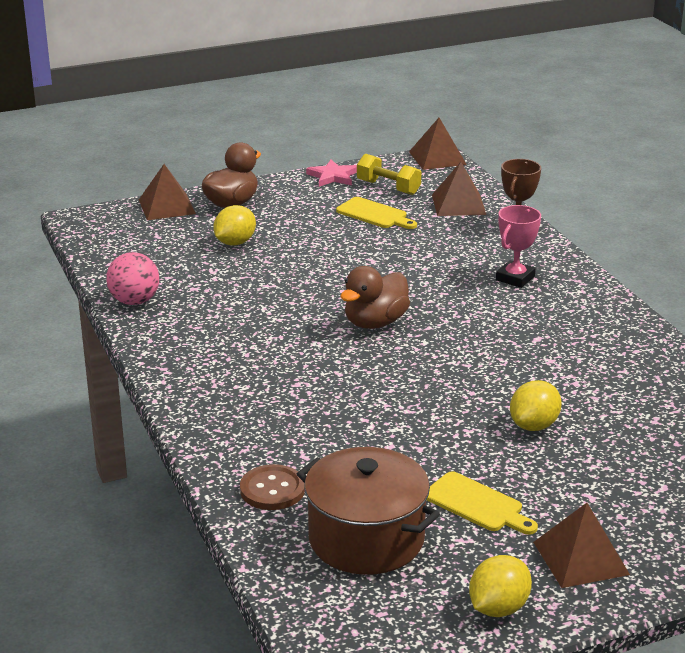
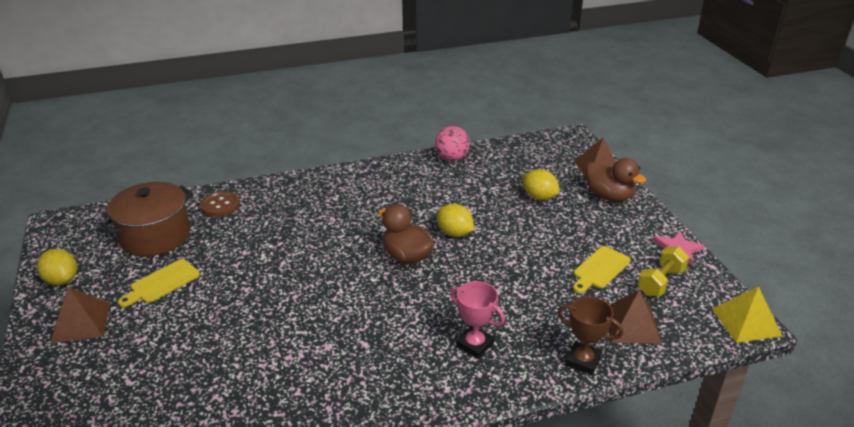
camera: 95 degrees right, 5 degrees up
brown pyramid [409,118,467,170] -> yellow pyramid [712,286,782,343]
yellow lemon [510,380,562,431] -> yellow lemon moved to [437,204,474,237]

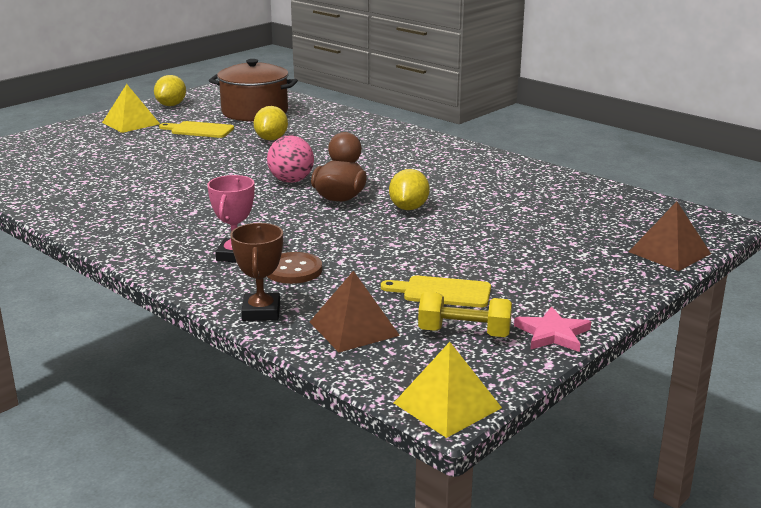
camera: 60 degrees right, 10 degrees down
brown pyramid [50,287,111,343] -> yellow pyramid [102,84,160,133]
brown button [200,191,240,217] -> brown button moved to [267,252,322,284]
pink ball [435,126,470,161] -> pink ball moved to [267,135,314,183]
yellow lemon [522,169,560,200] -> yellow lemon moved to [254,106,288,140]
brown duck [586,158,646,202] -> none

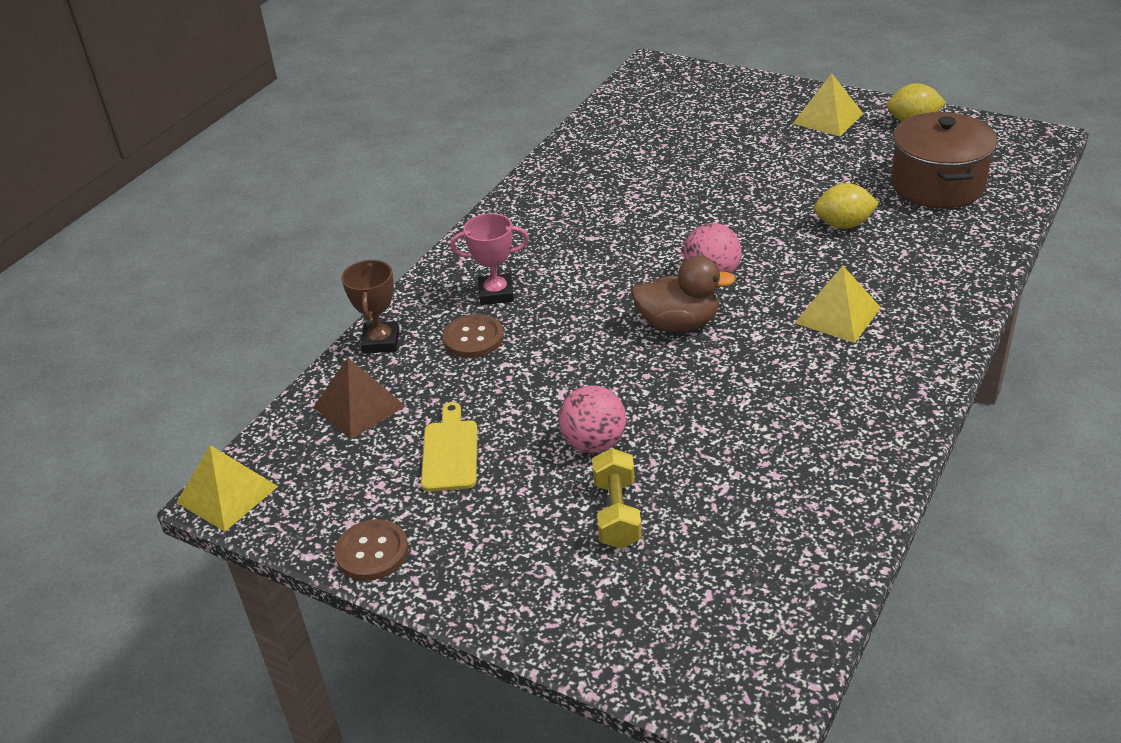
camera: 80 degrees right, 15 degrees up
yellow cutting board [159,121,234,138] -> none
brown trophy [230,223,283,321] -> brown trophy turned 75 degrees counterclockwise [342,259,399,354]
yellow lemon [389,169,430,210] -> none
yellow dumbbell [418,292,512,337] -> yellow dumbbell moved to [592,448,642,549]
pink star [514,306,591,352] -> brown button [334,519,408,581]
brown pyramid [628,201,711,271] -> none
none -> pink ball [559,385,626,453]
none -> yellow pyramid [795,266,881,343]

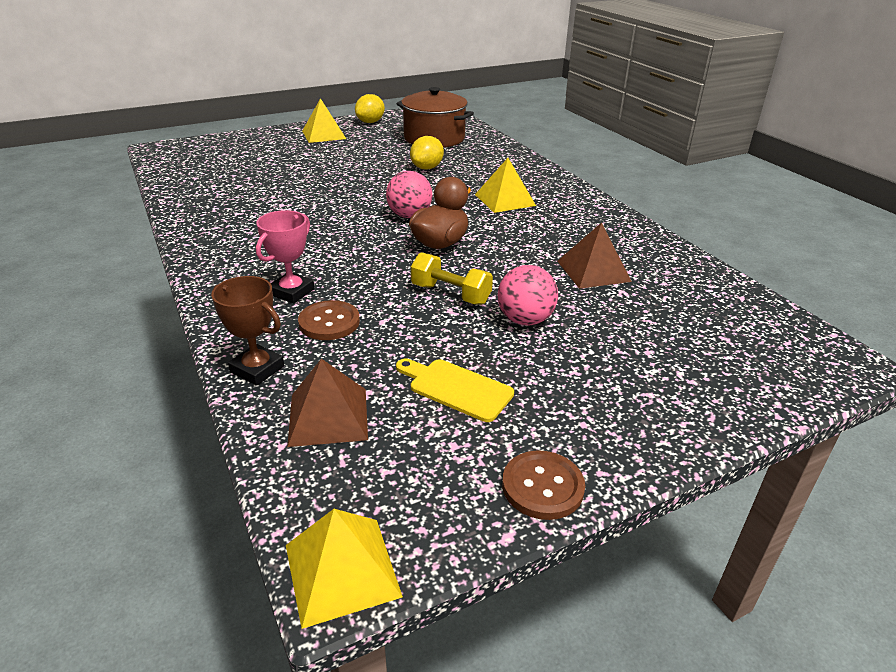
camera: 60 degrees left, 5 degrees down
yellow dumbbell [592,448,642,549] -> yellow dumbbell moved to [411,252,493,305]
none -> brown pyramid [557,222,632,289]

